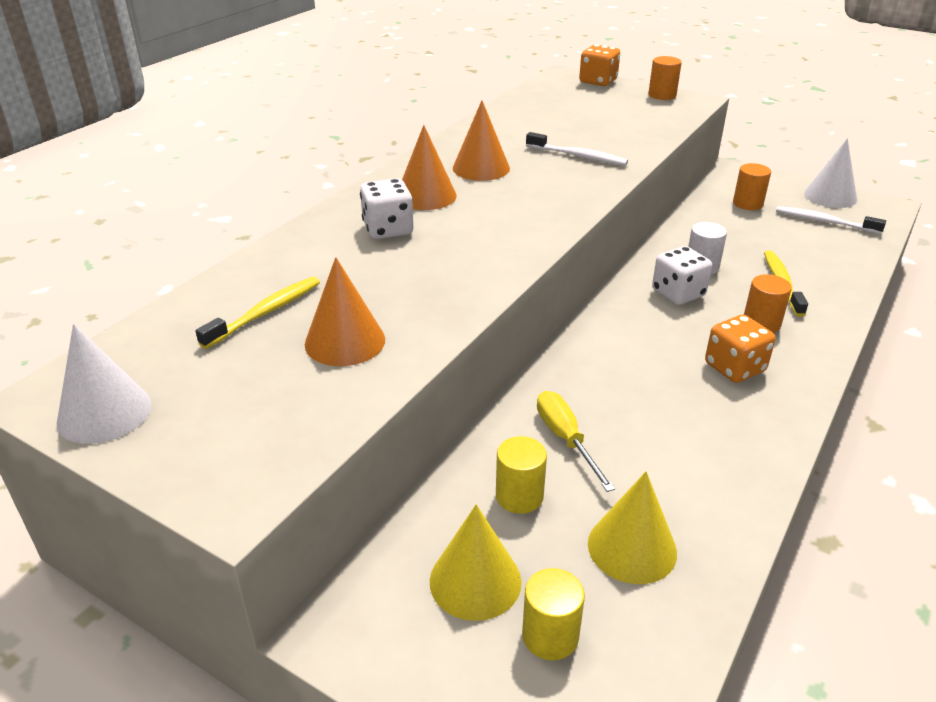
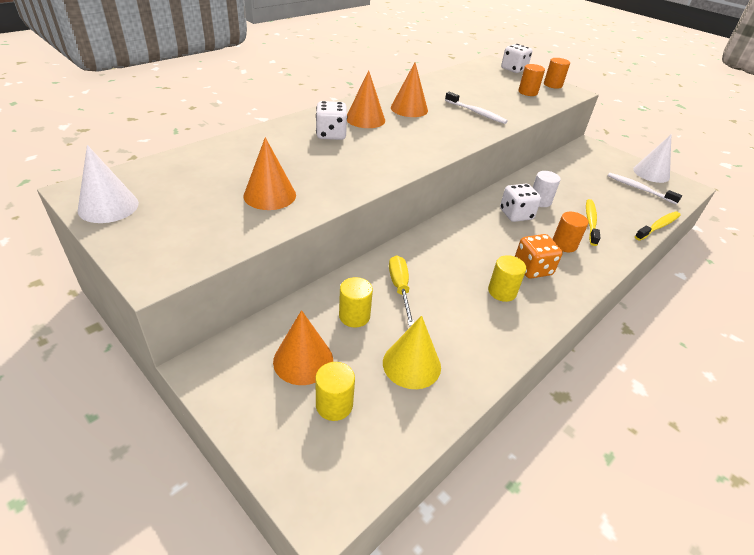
camera: 10 degrees right, 5 degrees up
yellow toothbrush [195,277,320,349] -> yellow toothbrush moved to [635,211,681,241]
yellow cone [430,504,522,621] -> orange cone [273,310,333,385]
orange dice [579,44,620,86] -> white dice [501,44,532,73]
orange cylinder [733,163,771,210] -> orange cylinder moved to [518,64,545,96]
none -> yellow cylinder [488,255,526,302]

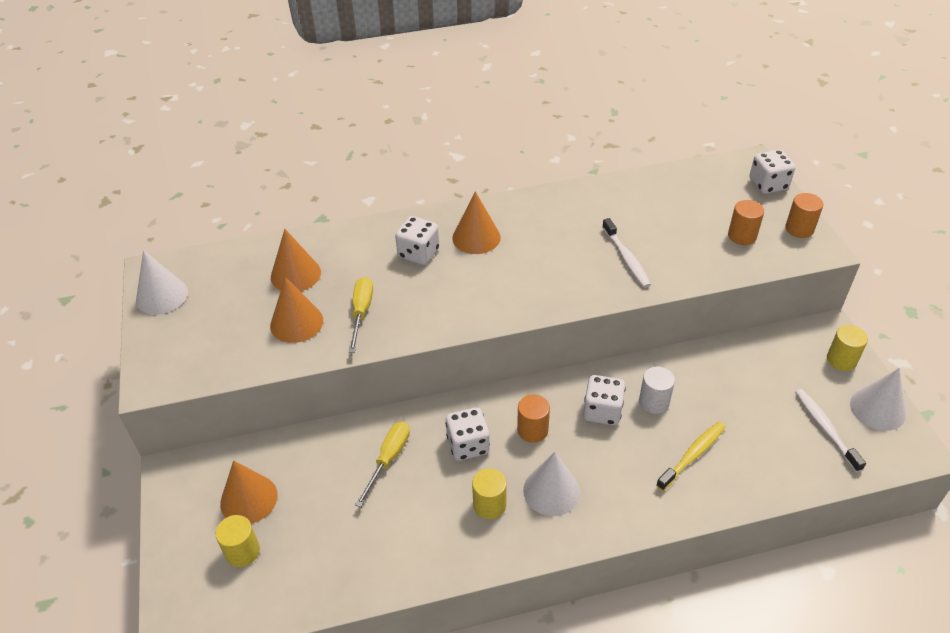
camera: 35 degrees right, 5 degrees up
yellow cylinder [339,277,373,328] -> yellow cylinder moved to [827,325,868,371]
yellow cone [383,315,441,389] -> none
orange cone [391,63,428,117] -> orange cone moved to [271,229,321,291]
orange dice [515,234,563,279] -> white cone [523,452,580,516]
orange cylinder [552,212,589,252] -> orange cylinder moved to [517,394,550,443]
yellow toothbrush [635,211,681,241] -> none
none -> yellow screwdriver [349,277,373,353]
none -> white dice [445,407,490,461]

